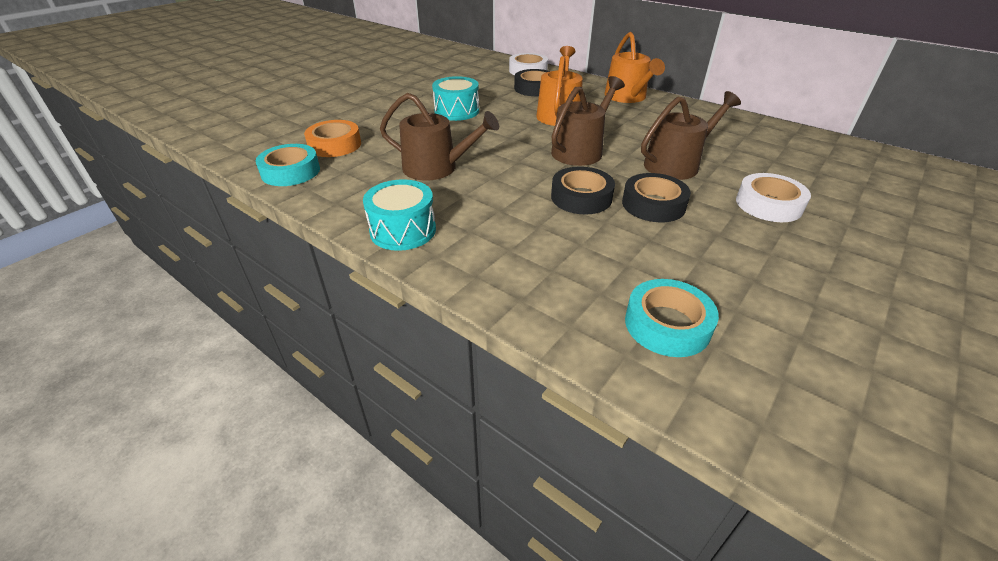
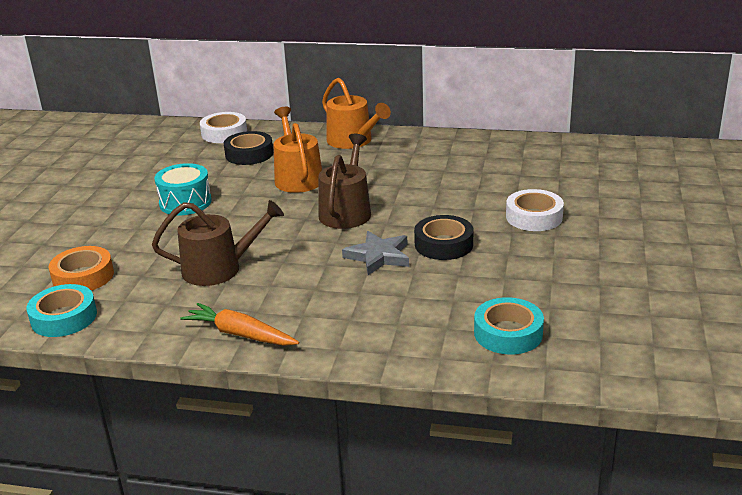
camera: 25 degrees left, 10 degrees down
turquoise drum [363,179,436,251] -> orange carrot [180,303,299,346]
black tape [551,166,615,215] -> grey star [342,231,409,275]
brown watering can [641,91,741,180] -> none

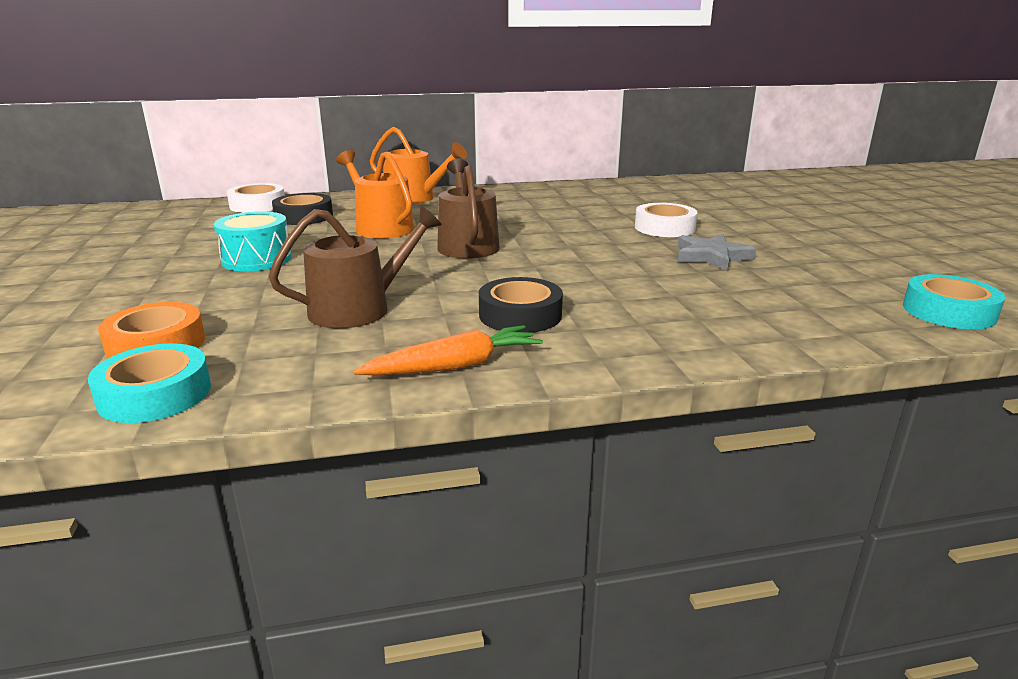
camera: 25 degrees left, 5 degrees down
orange carrot [180,303,299,346] -> orange carrot turned 150 degrees clockwise [353,325,543,376]
grey star [342,231,409,275] -> grey star moved to [677,234,756,271]
black tape [414,215,473,260] -> black tape moved to [479,277,563,332]
turquoise tape [474,297,544,354] -> turquoise tape moved to [903,274,1005,329]

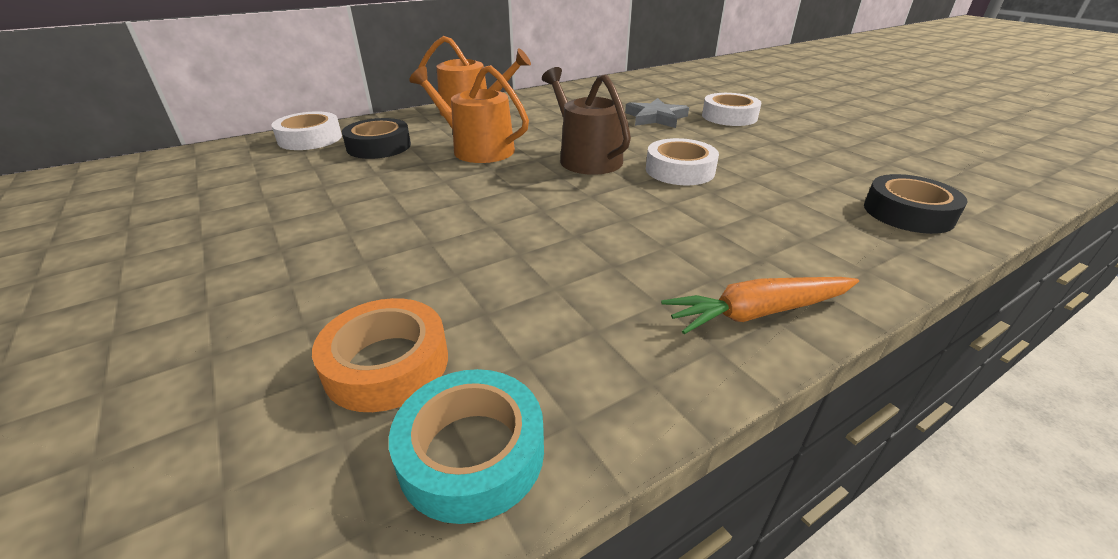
camera: 20 degrees left, 10 degrees up
turquoise drum [214,211,292,271] -> none
brown watering can [269,206,442,328] -> none
orange carrot [353,325,543,376] -> orange carrot turned 150 degrees counterclockwise [661,277,859,334]
black tape [479,277,563,332] -> black tape moved to [864,174,968,234]
grey star [677,234,756,271] -> grey star moved to [625,98,689,128]
turquoise tape [903,274,1005,329] -> none
none -> white tape [646,138,719,185]

